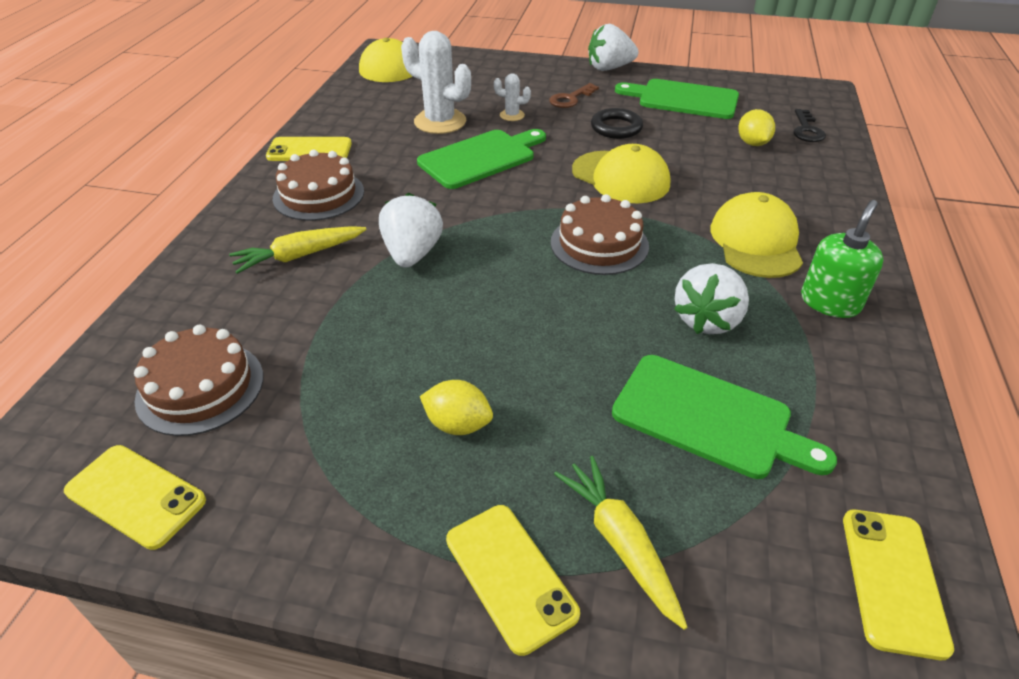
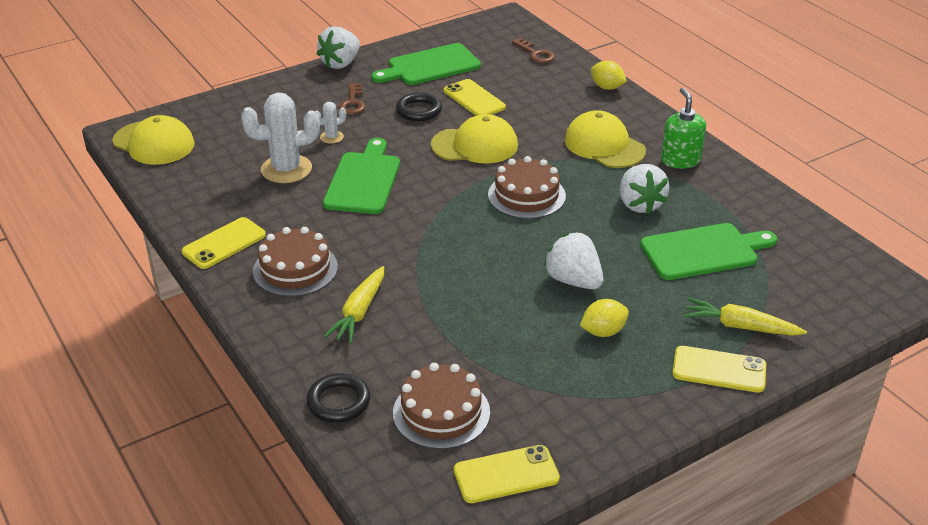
camera: 45 degrees left, 5 degrees down
white strawberry [379,193,443,268] -> white strawberry moved to [544,232,604,289]
yellow lemon [738,109,775,146] -> yellow lemon moved to [591,61,627,90]
black key [793,109,826,142] -> brown key [512,38,555,63]
yellow phone [843,510,954,660] -> yellow phone moved to [444,79,506,116]
none -> black ring [306,373,370,423]

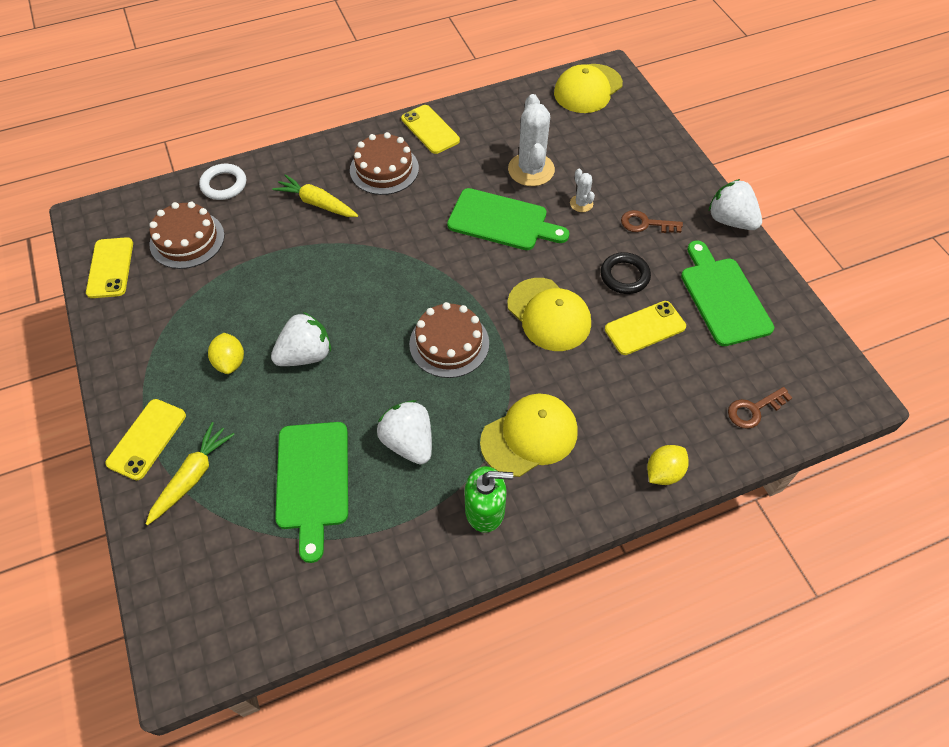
camera: 100 degrees right, 20 degrees up
black ring [306,373,370,423] -> white ring [199,164,246,200]
yellow cap [431,114,518,164] -> yellow cap turned 45 degrees counterclockwise [507,278,591,351]
white strawberry [620,164,669,214] -> white strawberry turned 60 degrees clockwise [377,400,432,465]

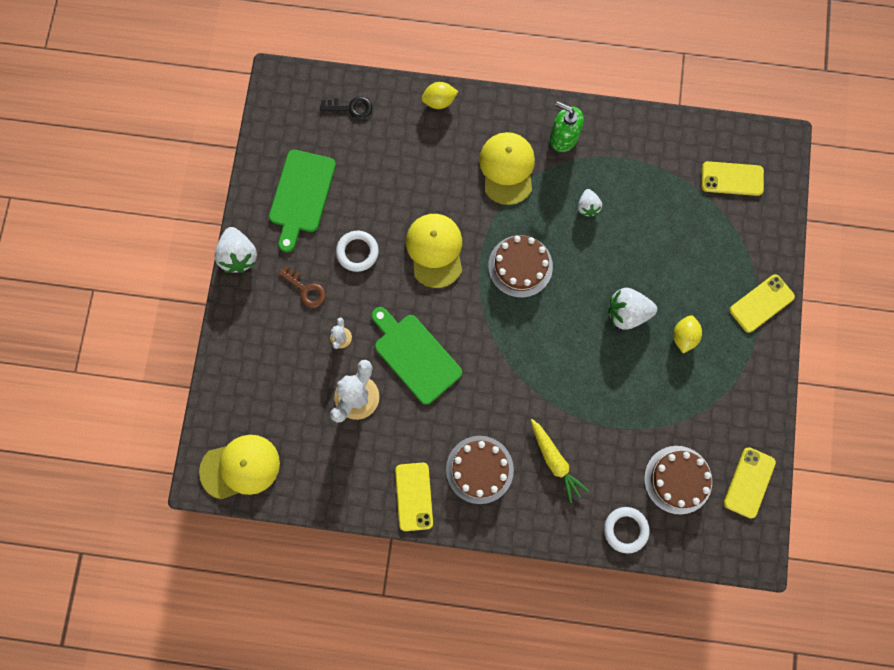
camera: 150 degrees left, 20 degrees up
yellow carrot [146,422,235,525] -> none
green cutting board [275,422,348,563] -> none
white strawberry [377,400,432,465] -> white strawberry [578,189,602,217], size x0.60
yellow cap [480,394,578,477] -> yellow cap turned 90 degrees clockwise [479,132,535,205]
black ring [600,252,651,294] -> white ring [336,231,379,272]
yellow phone [605,301,686,355] -> yellow phone moved to [701,161,764,196]
brown key [728,387,792,429] -> black key [320,97,373,119]

